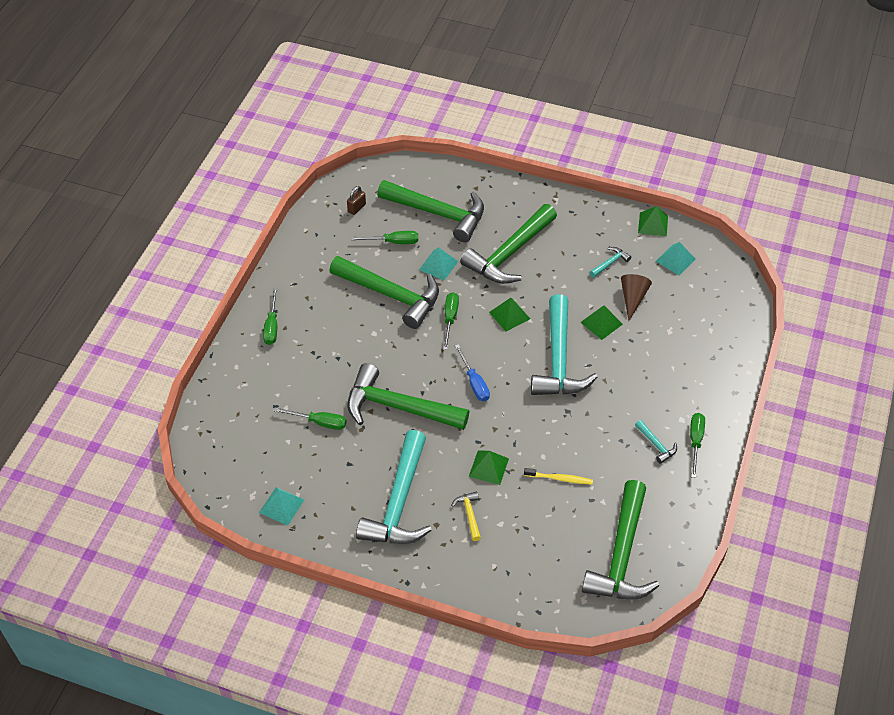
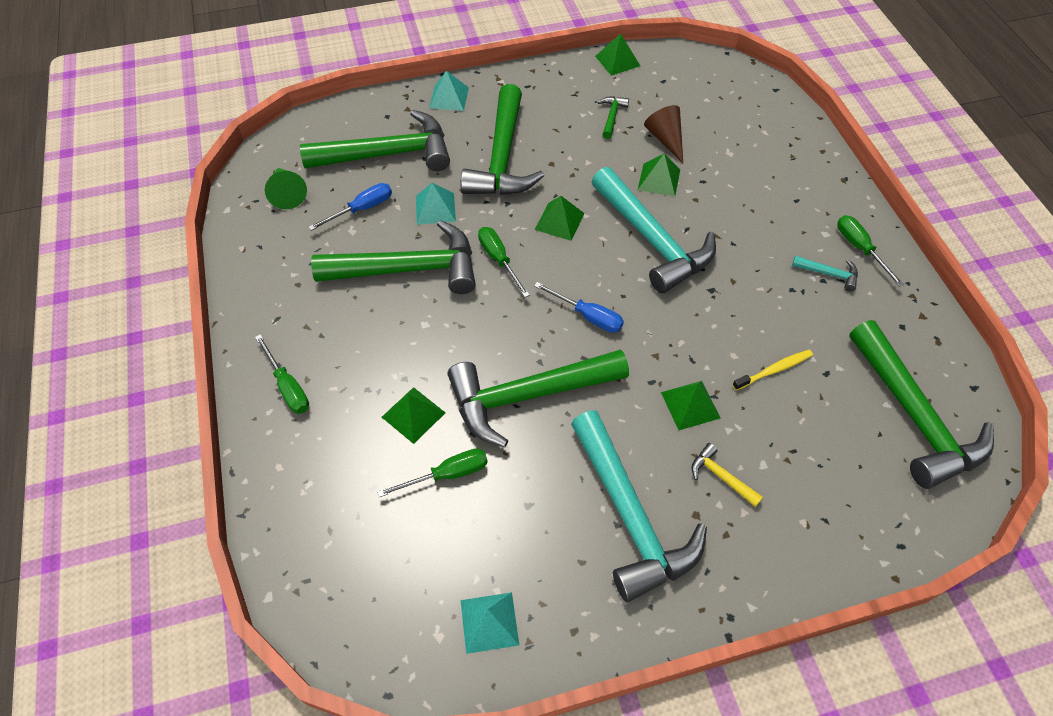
camera: 35 degrees left, 5 degrees up
brown padlock [347,186,366,215] -> green cone [265,168,307,209]
green screwdriver [351,231,418,244] -> blue screwdriver [309,183,392,231]
turquoise hammer [590,247,631,278] -> green hammer [598,96,629,139]
turquoise pyramid [656,242,696,275] -> turquoise pyramid moved to [429,71,469,111]
none -> green pyramid [382,387,446,444]

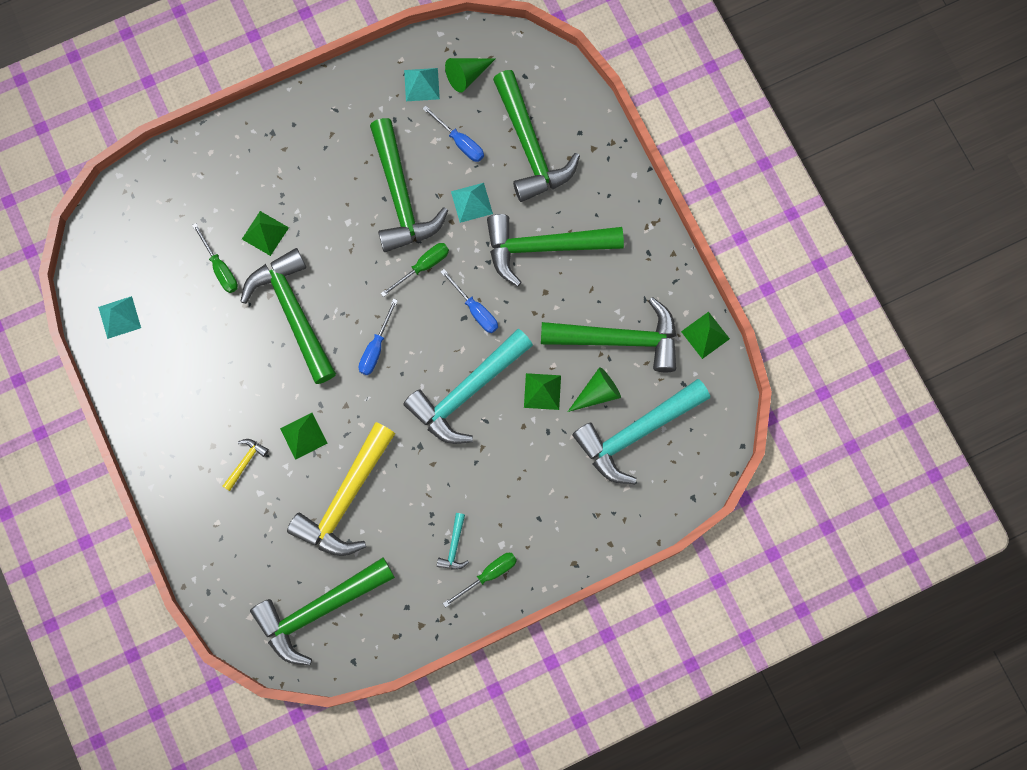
camera: 80 degrees right, 20 degrees up
green screwdriver [255,334,309,414] -> none
turquoise pyramid [429,71,469,111] -> turquoise pyramid moved to [404,68,440,101]
green pyramid [535,196,585,241] -> blue screwdriver [441,269,498,333]
turquoise hammer [571,410,707,602] -> turquoise hammer moved to [572,379,710,484]
green hammer [598,96,629,139] -> green hammer [541,297,676,372], size x2.47
brown cone [644,105,683,163] -> green cone [568,367,621,412]
yellow toothbrush [732,350,813,390] -> yellow hammer [287,422,395,556]

